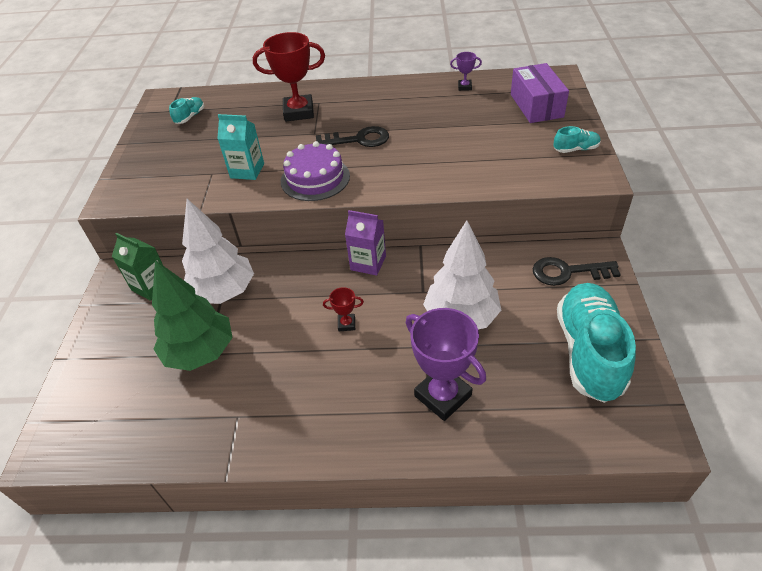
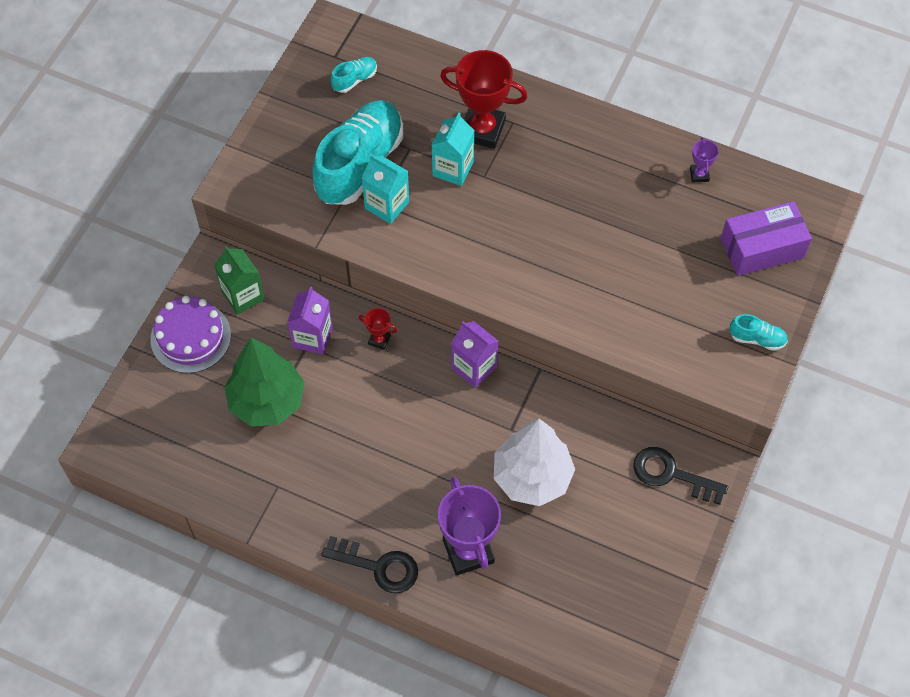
camera: 20 degrees right, 15 degrees up
white tree [182,199,254,304] -> purple carton [287,287,333,355]
purple cake [281,141,350,201] -> purple cake moved to [150,296,231,373]
black key [316,126,389,147] -> black key moved to [321,536,418,593]
red trophy [323,287,364,331] -> red trophy moved to [359,308,398,350]
purple trophy [450,52,482,91] -> purple trophy turned 60 degrees clockwise [690,137,719,182]
purple box [511,63,569,123] -> purple box turned 60 degrees clockwise [721,201,812,276]
turquoise shoe [557,283,636,403] -> turquoise shoe moved to [312,100,403,205]
none -> turquoise carton [432,113,475,186]

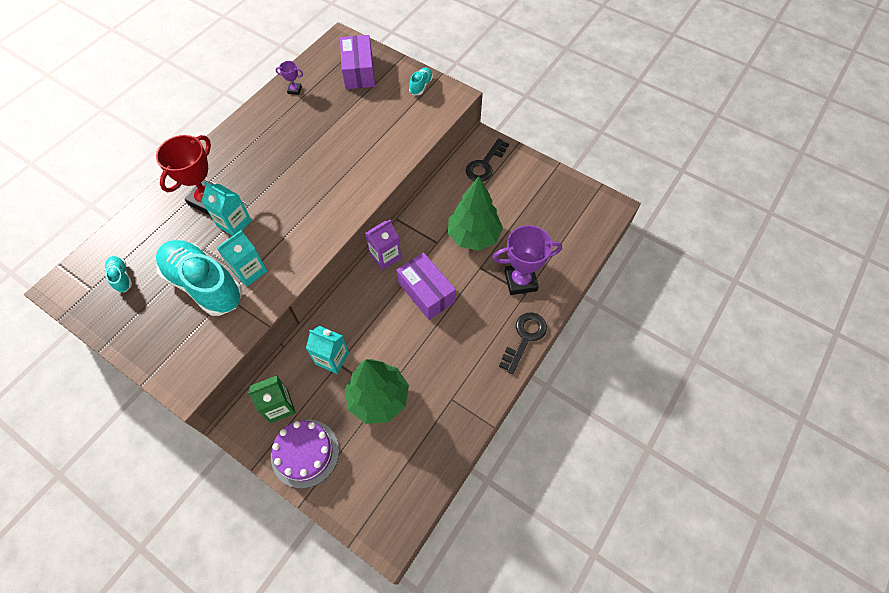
camera: 80 degrees left, 0 degrees up
purple carton [287,287,333,355] -> turquoise carton [306,326,349,374]
red trophy [359,308,398,350] -> none
white tree [494,419,575,506] -> green tree [448,176,503,251]
none -> purple box [397,252,456,320]

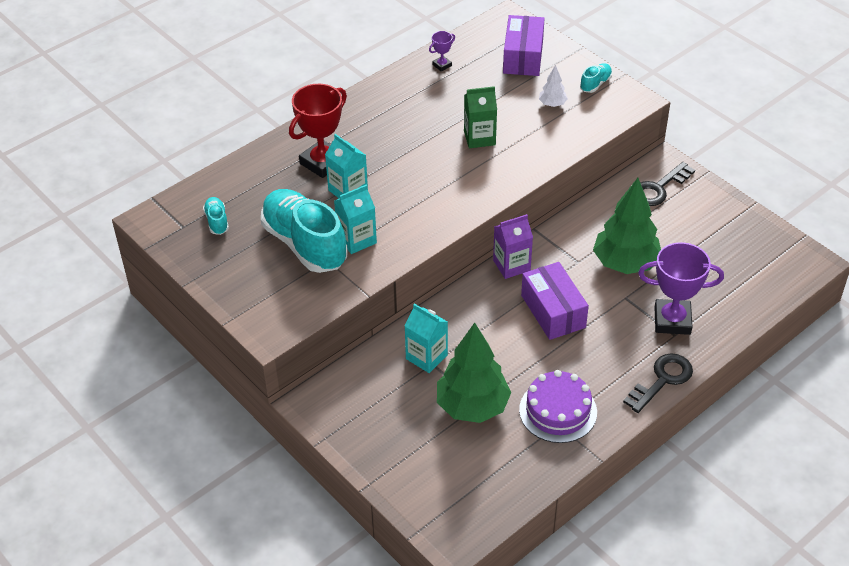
camera: 15 degrees right, 15 degrees down
green carton [248,375,296,423] -> green carton moved to [464,86,497,148]
purple cake [271,420,339,489] -> purple cake moved to [519,370,597,443]
purple trophy [276,61,303,95] -> purple trophy turned 60 degrees counterclockwise [429,31,455,72]
none -> white tree [539,65,568,107]

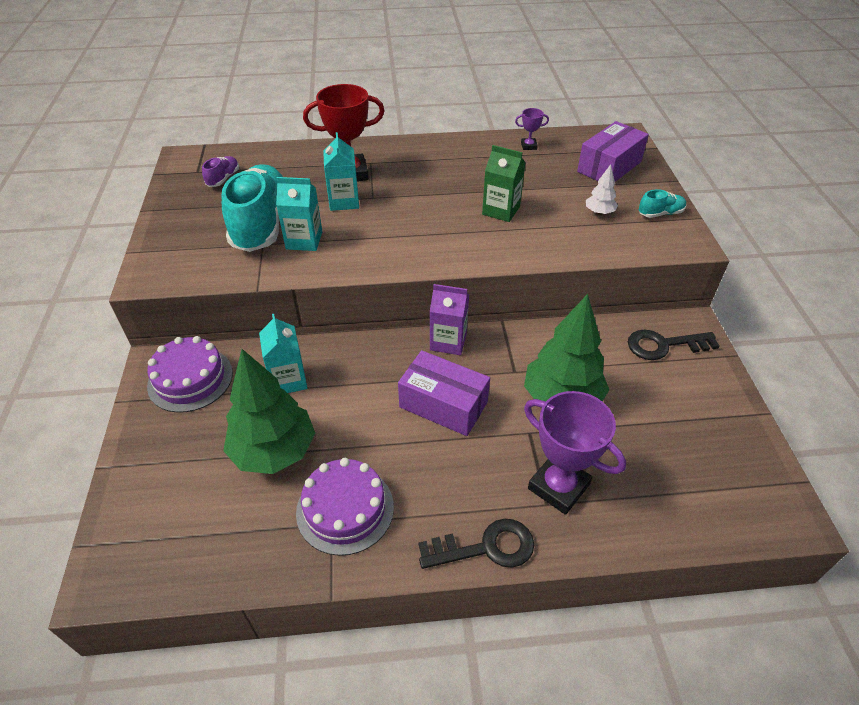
camera: 35 degrees right, 0 degrees up
turquoise shoe [203,197,229,235] -> purple shoe [202,156,239,187]
purple box [521,262,589,340] -> purple box turned 75 degrees counterclockwise [398,350,490,436]
none -> purple cake [147,336,233,413]

